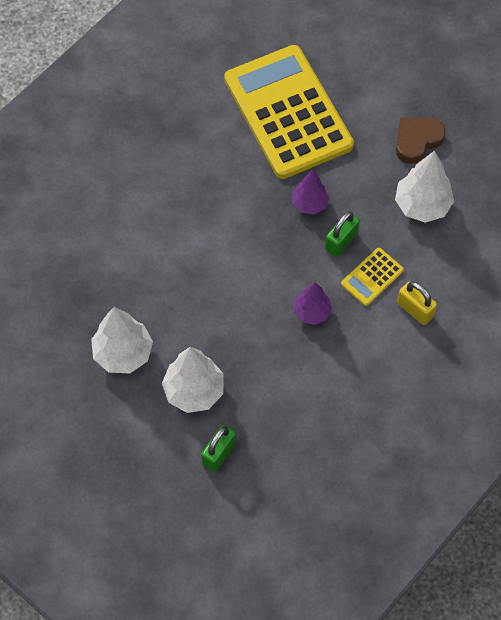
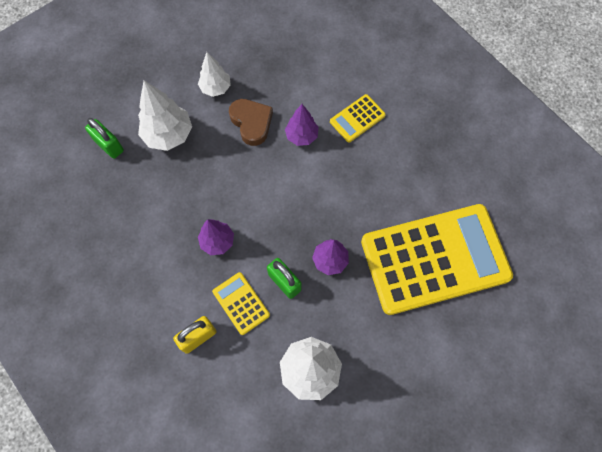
camera: 100 degrees right, 5 degrees up
white tree [91,307,153,373] -> white tree [198,52,231,97], size x0.64
brown heart [396,117,446,164] -> brown heart moved to [229,99,273,146]
none -> purple tree [285,104,319,146]
none -> yellow calculator [330,94,386,142]

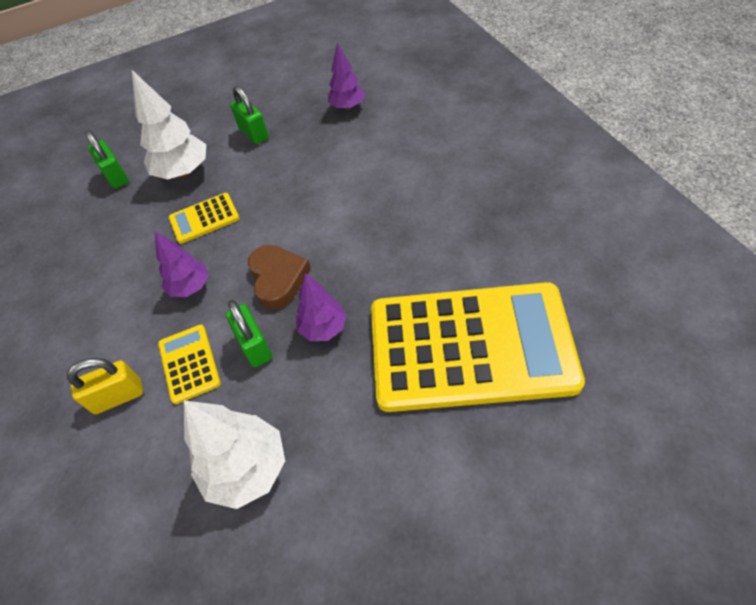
camera: 20 degrees right, 15 degrees down
white tree [198,52,231,97] -> green padlock [230,85,269,144]
brown heart [229,99,273,146] -> brown heart moved to [248,245,311,310]
purple tree [285,104,319,146] -> purple tree moved to [328,43,365,110]
yellow calculator [330,94,386,142] -> yellow calculator moved to [169,193,240,244]

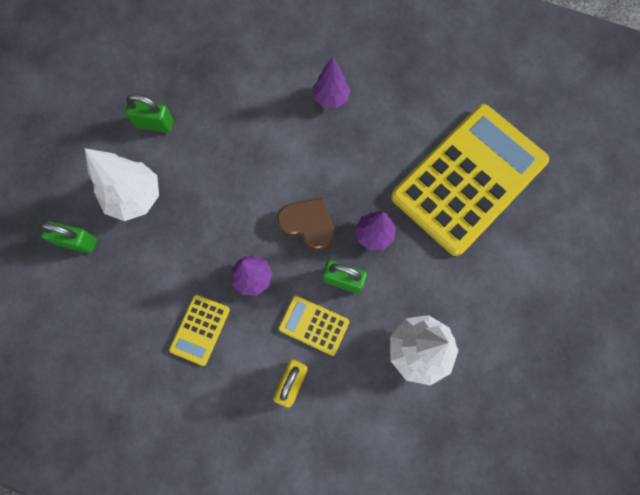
camera: 50 degrees left, 20 degrees up
yellow calculator [169,193,240,244] -> yellow calculator moved to [169,294,230,366]
purple tree [328,43,365,110] -> purple tree moved to [313,57,350,108]

